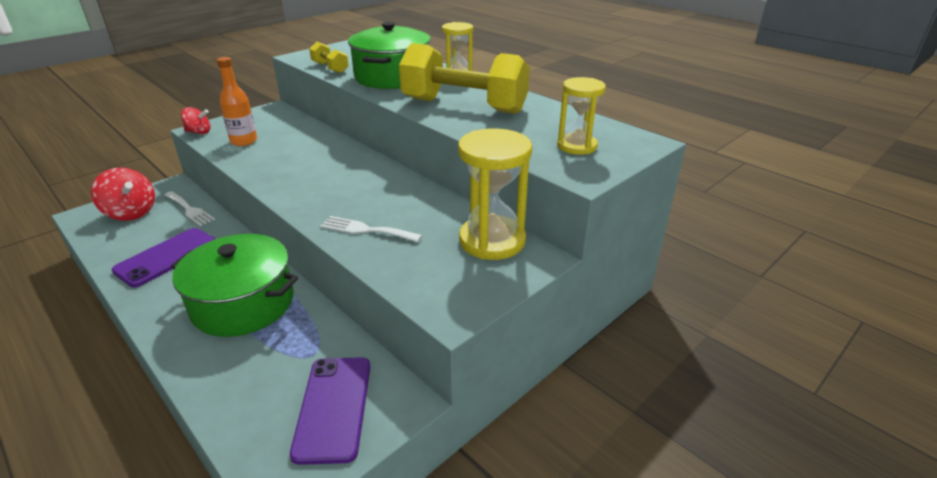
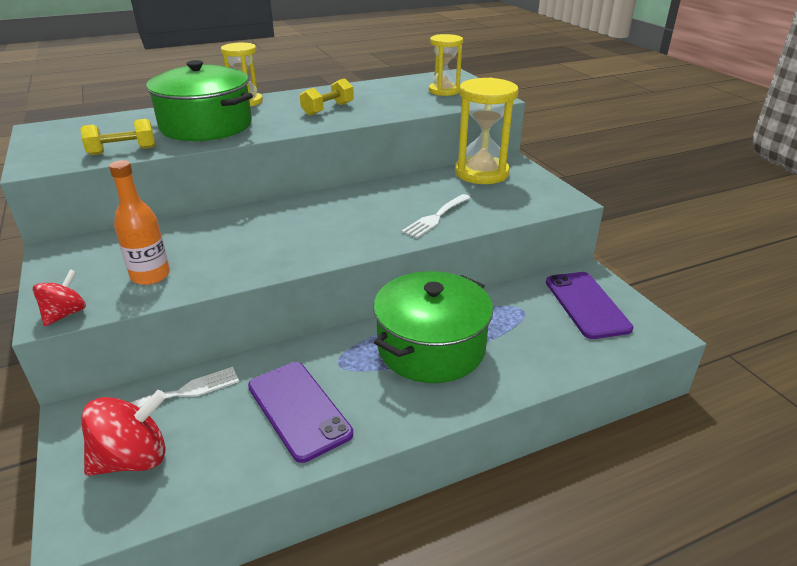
camera: 70 degrees left, 0 degrees up
purple phone [290,357,370,465] -> purple phone turned 60 degrees clockwise [546,272,633,339]
yellow dumbbell [399,43,530,114] -> yellow dumbbell [300,78,354,116], size x0.46

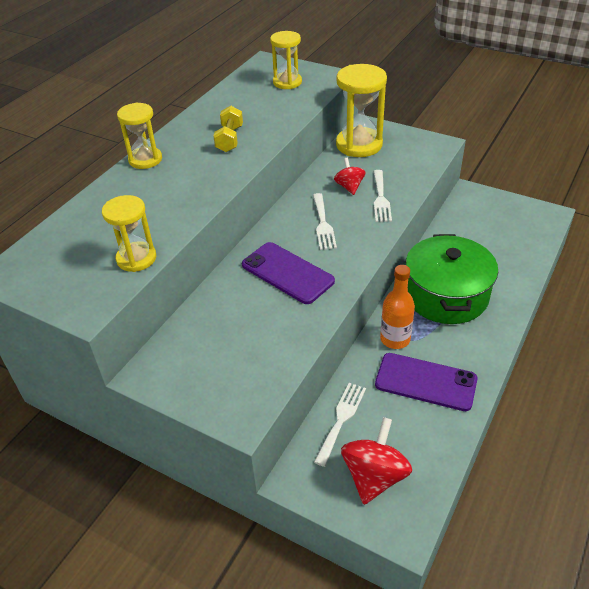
camera: 35 degrees left, 10 degrees up
red spinning top [33,269,86,326] -> red spinning top moved to [334,158,365,195]
yellow dumbbell [80,119,155,155] -> yellow hourglass [102,195,156,272]
orange bottle [109,160,170,285] -> orange bottle moved to [380,265,415,349]
green pot [146,60,253,141] -> none
purple phone [546,272,633,339] -> purple phone moved to [242,242,335,304]
none -> white fork [313,193,337,250]

